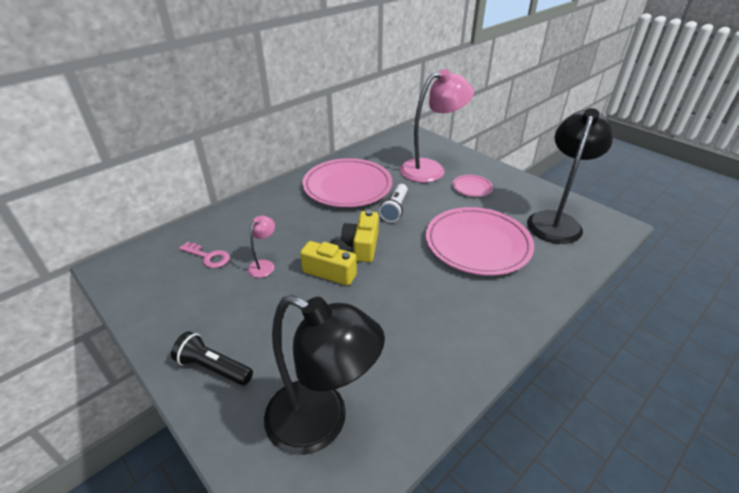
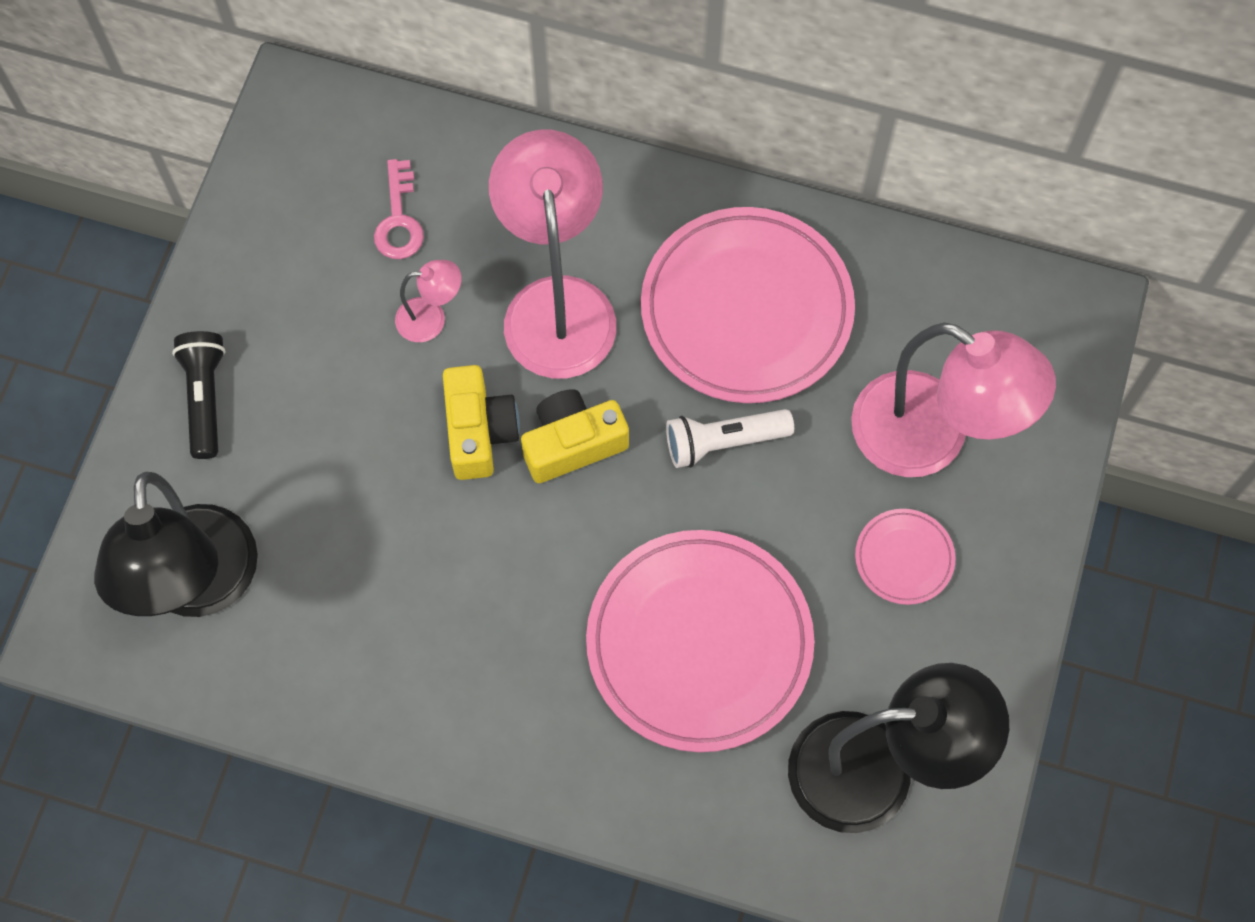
camera: 60 degrees right, 30 degrees up
none -> pink lamp [489,130,616,378]

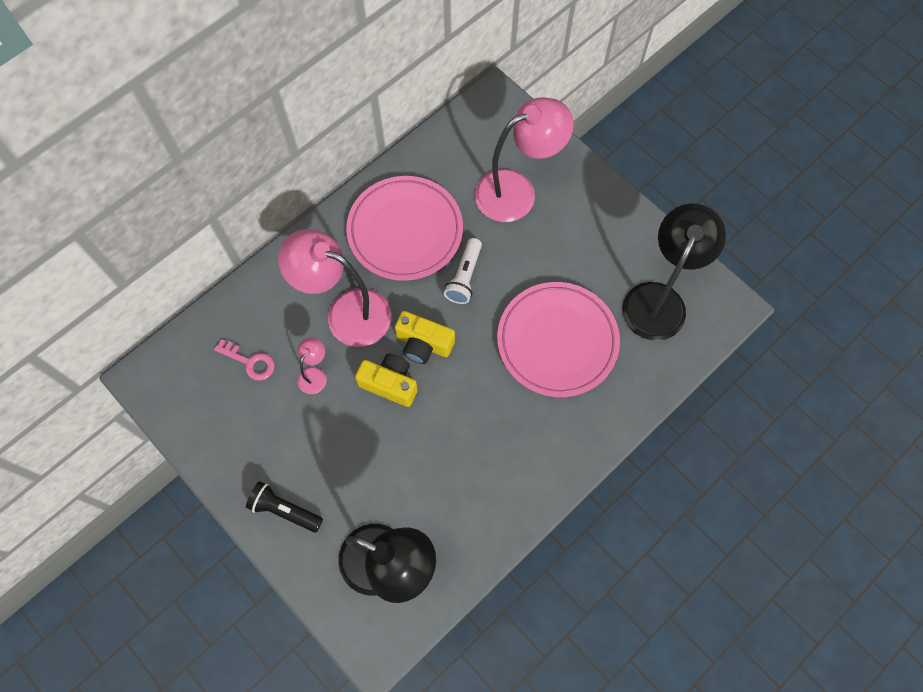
camera: 60 degrees left, 0 degrees up
yellow camera [521,389,629,483] -> yellow camera turned 75 degrees counterclockwise [395,311,455,364]
pink plate [855,509,956,605] -> none

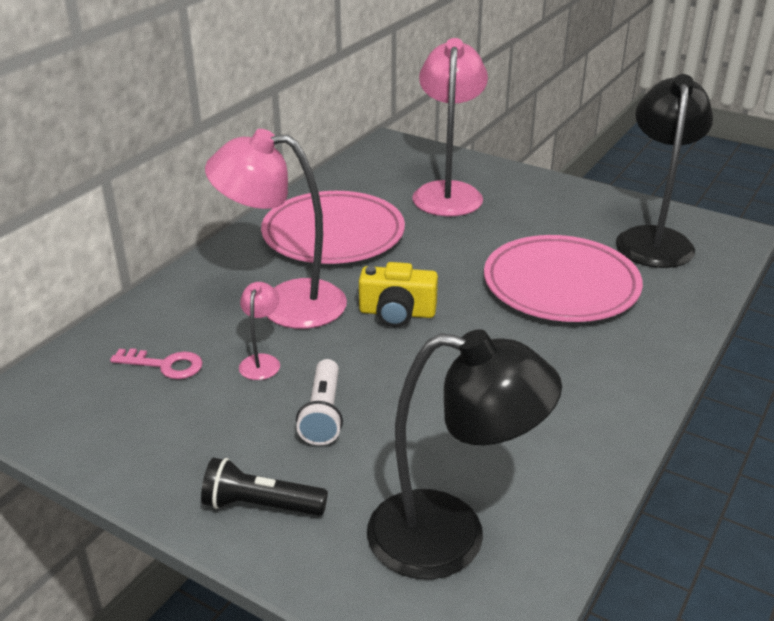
camera: 15 degrees left, 35 degrees down
yellow camera [355,354,418,407] -> none
white flashlight [444,238,482,304] -> white flashlight moved to [296,359,343,445]
pink lamp [475,97,574,222] -> pink lamp turned 45 degrees counterclockwise [412,38,488,216]

